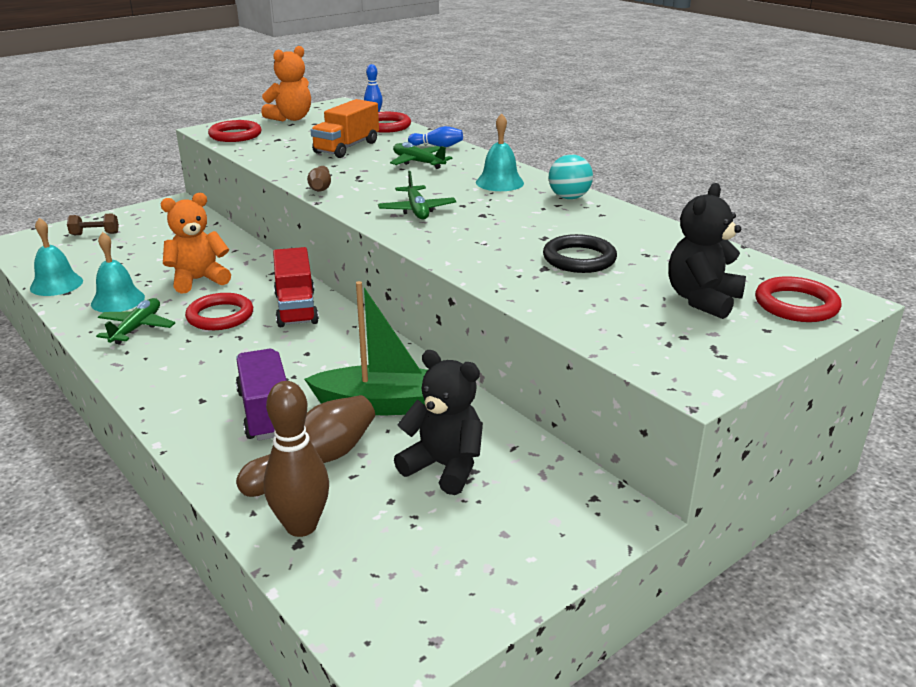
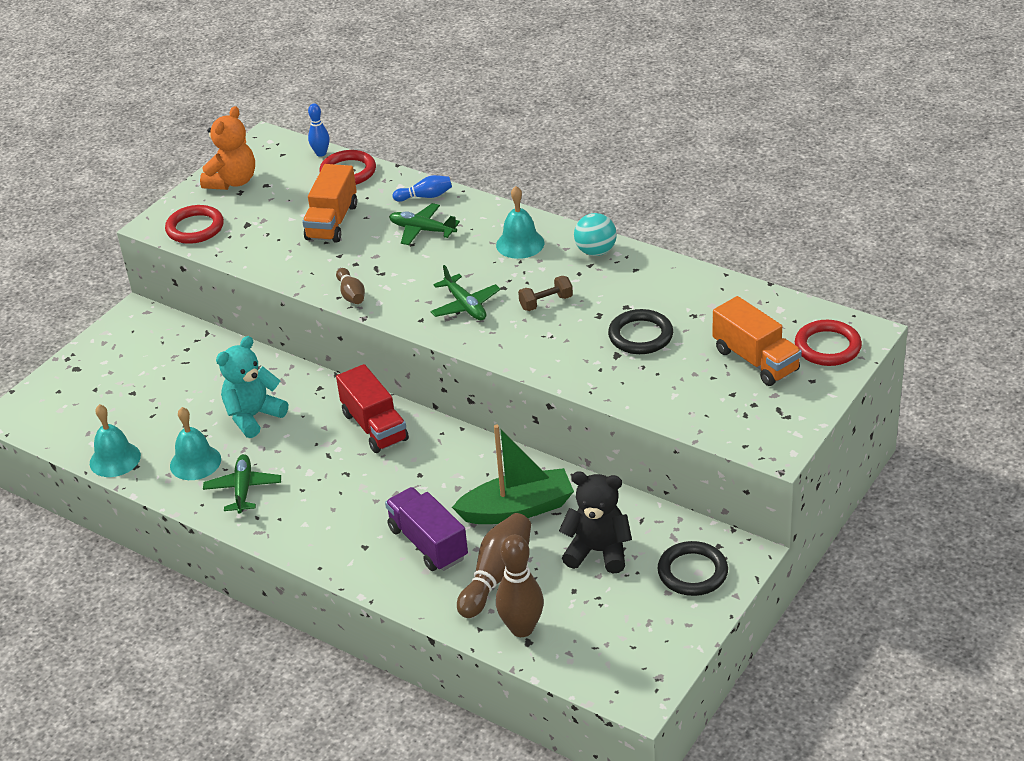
camera: 15 degrees left, 10 degrees up
brown dumbbell [67,213,119,235] -> brown dumbbell moved to [518,276,573,311]
orange teddy bear [161,193,231,294] -> turquoise teddy bear [216,336,288,438]
red ring [185,293,253,330] -> none
black teddy bear [668,183,746,319] -> orange truck [713,296,802,386]
none -> black ring [657,541,728,596]

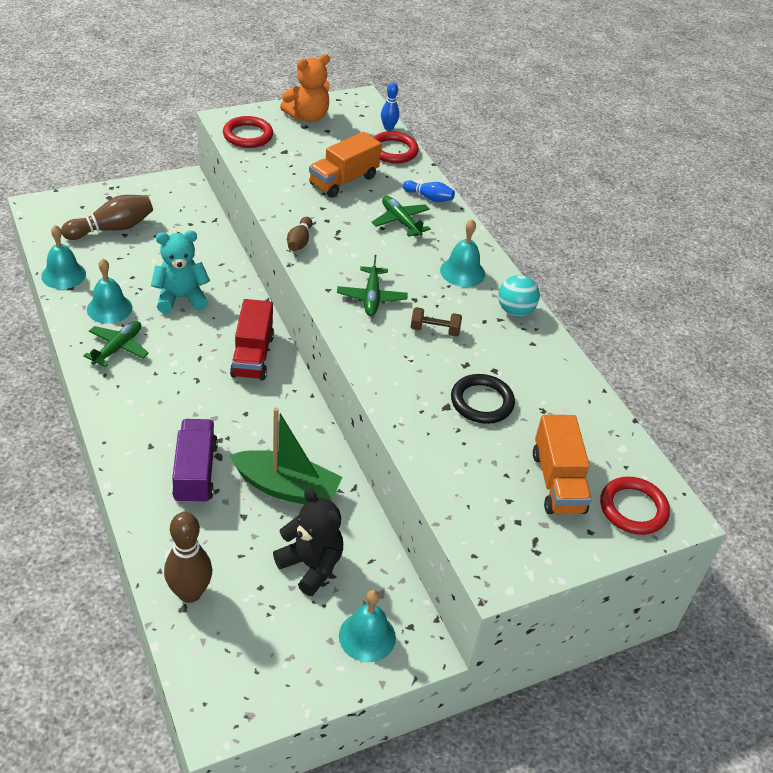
camera: 25 degrees right, 5 degrees up
brown bowling pin [457,513,531,618] -> brown bowling pin moved to [61,195,153,240]
black ring [657,541,728,596] -> turquoise bell [339,590,396,662]

